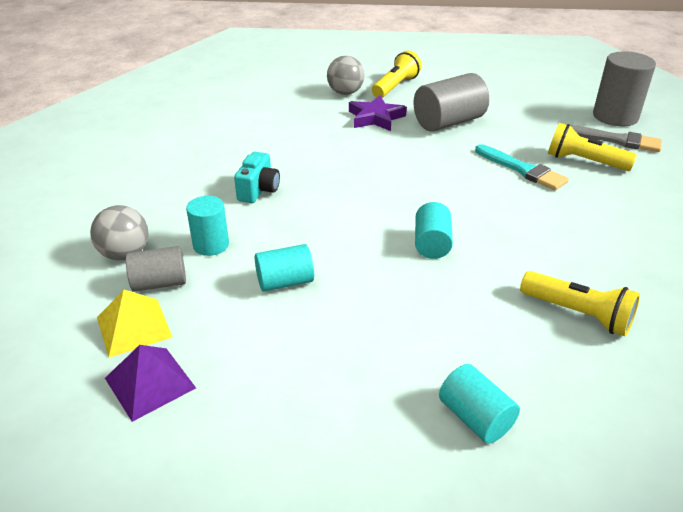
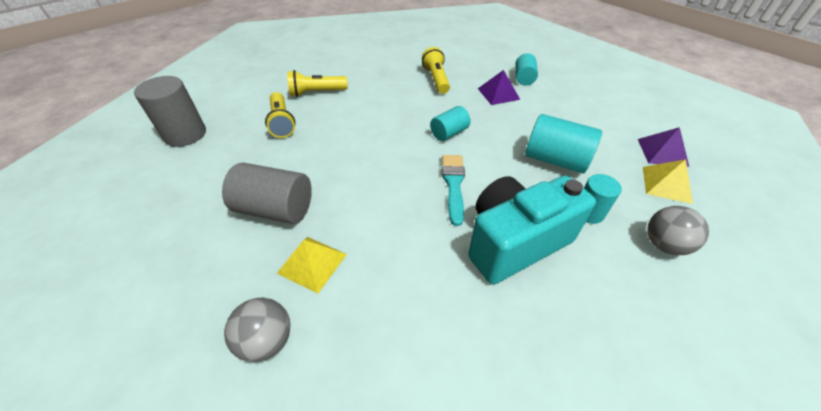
camera: 135 degrees left, 10 degrees up
grey cylinder [126,246,186,292] -> none
turquoise camera [234,152,280,203] -> turquoise camera [468,176,596,284], size x2.14
turquoise cylinder [255,244,314,292] -> turquoise cylinder [525,114,602,174], size x1.64
purple star [349,95,407,131] -> yellow pyramid [277,237,347,294]
yellow flashlight [372,50,422,98] -> yellow flashlight moved to [287,70,348,97]
turquoise brush [475,144,569,190] -> turquoise brush moved to [442,155,465,226]
grey brush [566,124,662,152] -> none
none -> purple pyramid [478,70,520,105]

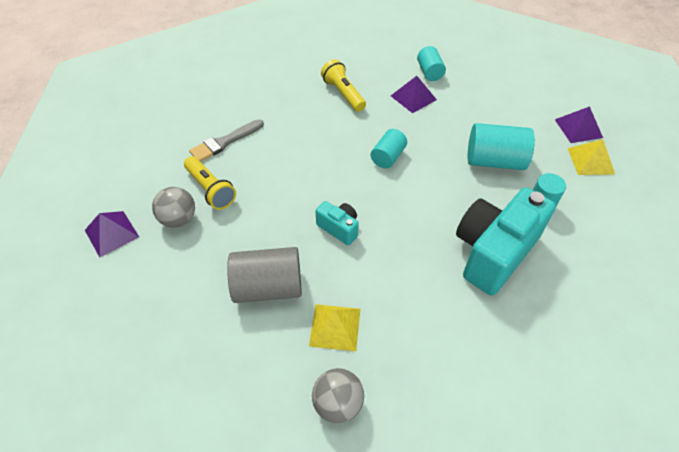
camera: 20 degrees left, 5 degrees up
grey cylinder [134,76,206,147] -> purple pyramid [85,211,139,257]
yellow flashlight [287,70,348,97] -> grey brush [189,119,264,162]
turquoise brush [442,155,465,226] -> none
grey ball [647,206,709,255] -> grey ball moved to [152,187,195,228]
none -> turquoise camera [315,201,359,245]

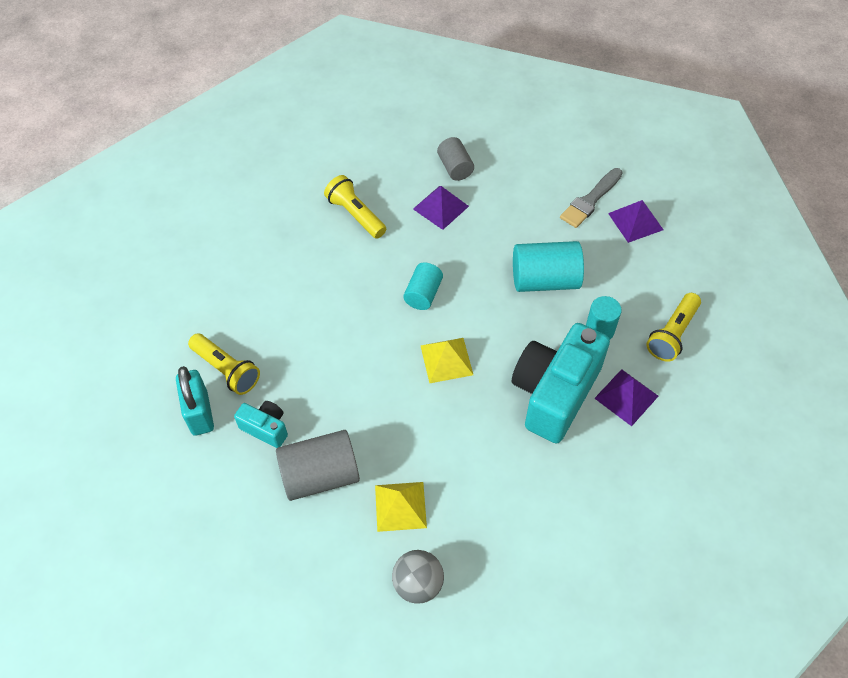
camera: 10 degrees left, 5 degrees up
purple pyramid [85,211,139,257] -> purple pyramid moved to [594,369,658,426]
grey ball [152,187,195,228] -> turquoise padlock [176,366,214,436]
grey brush [189,119,264,162] -> grey brush moved to [560,168,623,228]
turquoise camera [315,201,359,245] -> turquoise camera moved to [234,401,288,448]
turquoise cylinder [417,46,446,81] -> grey cylinder [437,137,474,181]
yellow pyramid [568,139,615,175] -> yellow pyramid moved to [420,338,473,383]
none -> yellow flashlight [646,293,701,362]

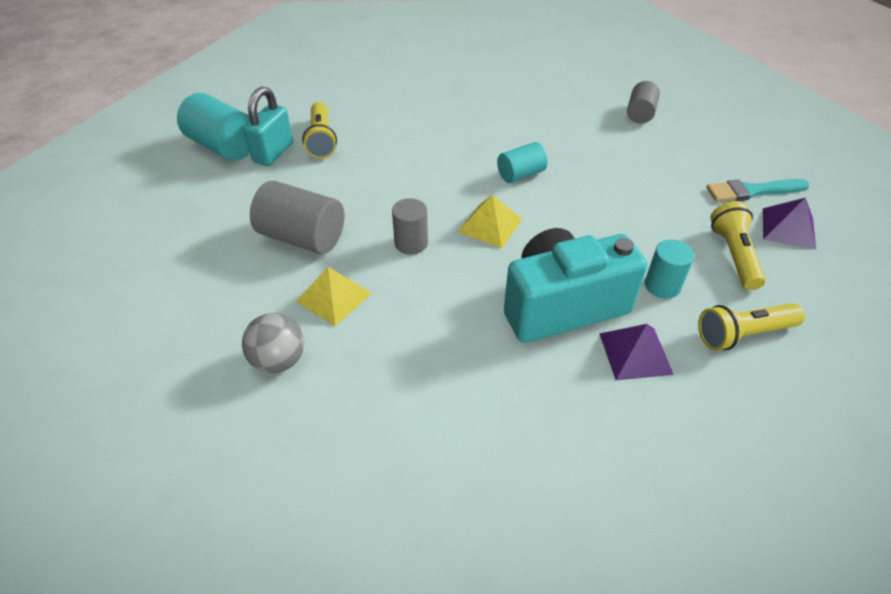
camera: 40 degrees right, 10 degrees down
turquoise camera [234,401,288,448] -> none
yellow flashlight [324,175,386,239] -> yellow flashlight moved to [710,201,766,290]
purple pyramid [413,186,469,230] -> none
turquoise cylinder [513,241,584,292] -> turquoise cylinder moved to [177,93,250,161]
grey brush [560,168,623,228] -> turquoise brush [706,179,810,202]
none -> grey cylinder [392,198,428,255]

